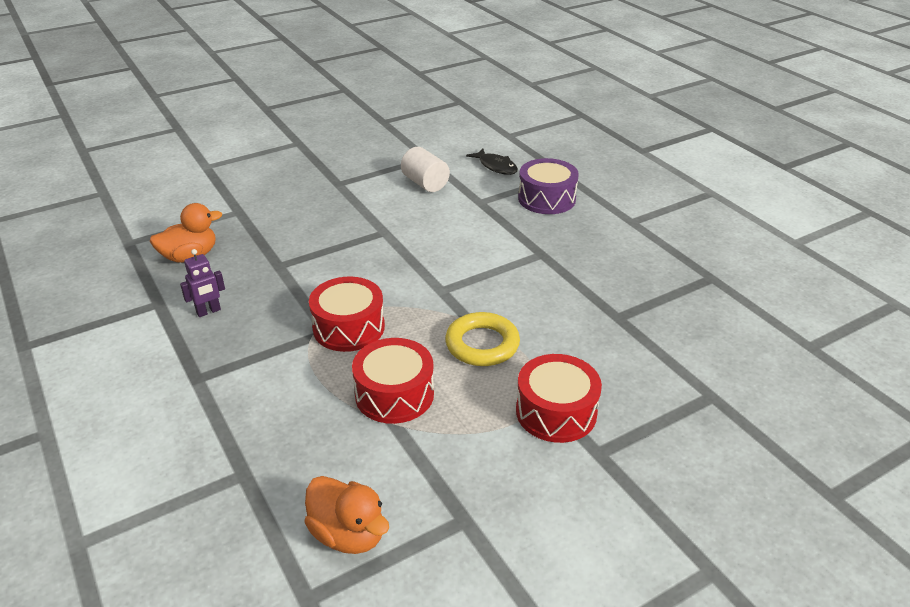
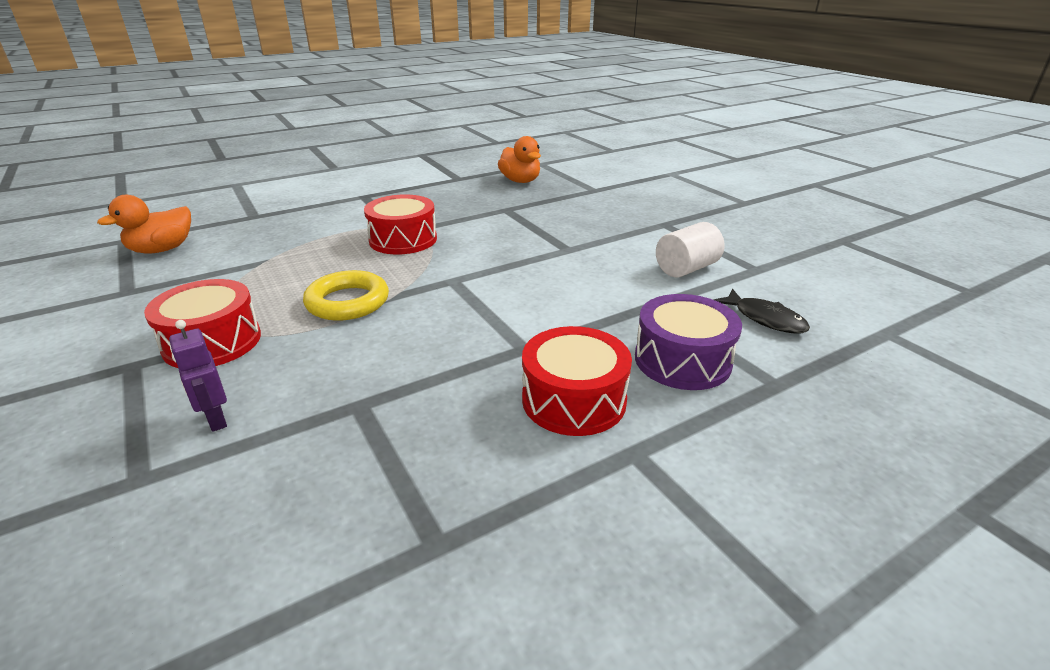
camera: 90 degrees right, 5 degrees down
purple robot [180,249,225,317] -> purple robot moved to [169,320,227,432]
red drum [352,338,434,424] -> red drum moved to [522,326,632,436]
black fish [466,148,518,175] -> black fish turned 90 degrees counterclockwise [714,289,810,334]

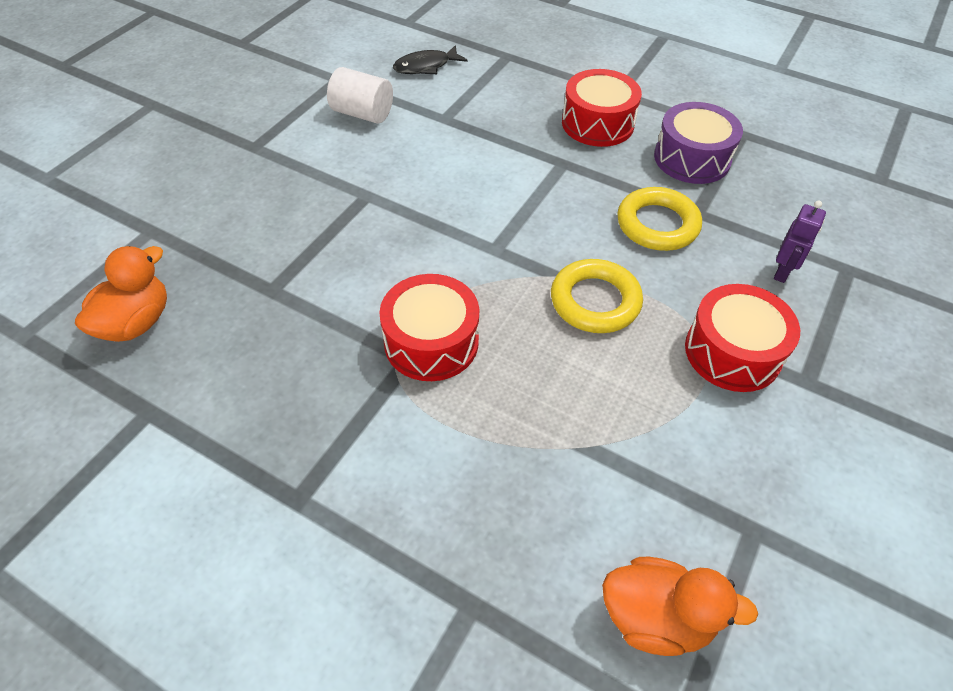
camera: 120 degrees left, 20 degrees up
purple drum [635,294,742,390] -> purple drum moved to [654,102,743,184]
black fish [714,289,810,334] -> black fish turned 135 degrees counterclockwise [393,45,467,74]
none -> yellow ring [617,187,702,251]

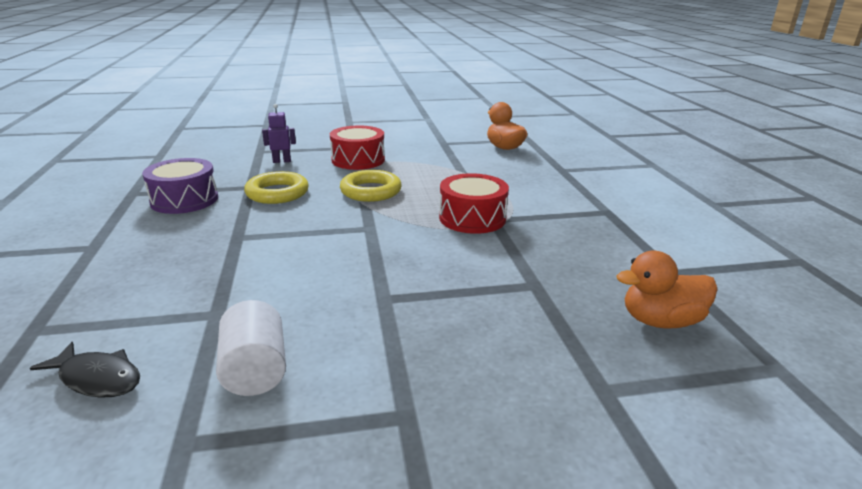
camera: 130 degrees left, 25 degrees down
red drum [562,69,642,147] -> none

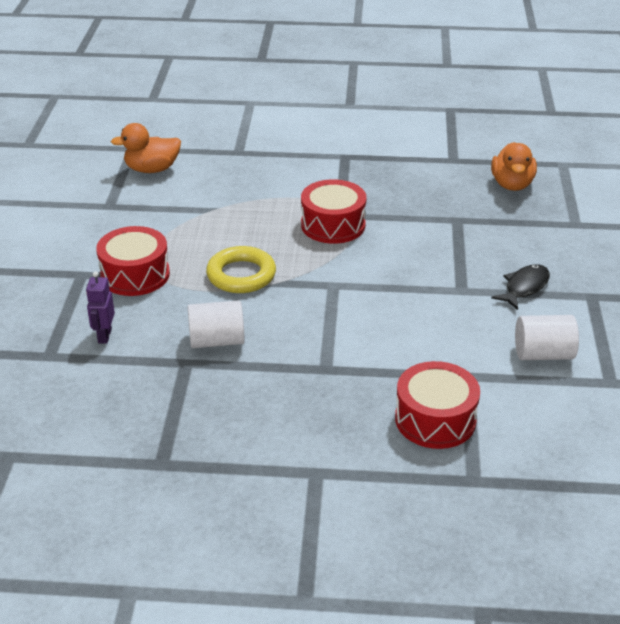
camera: 75 degrees left, 10 degrees up
black fish [30,342,140,398] -> black fish moved to [491,264,550,310]
purple drum [142,158,218,214] -> none
yellow ring [244,171,309,204] -> white cylinder [188,300,245,348]
none -> red drum [395,361,480,449]

